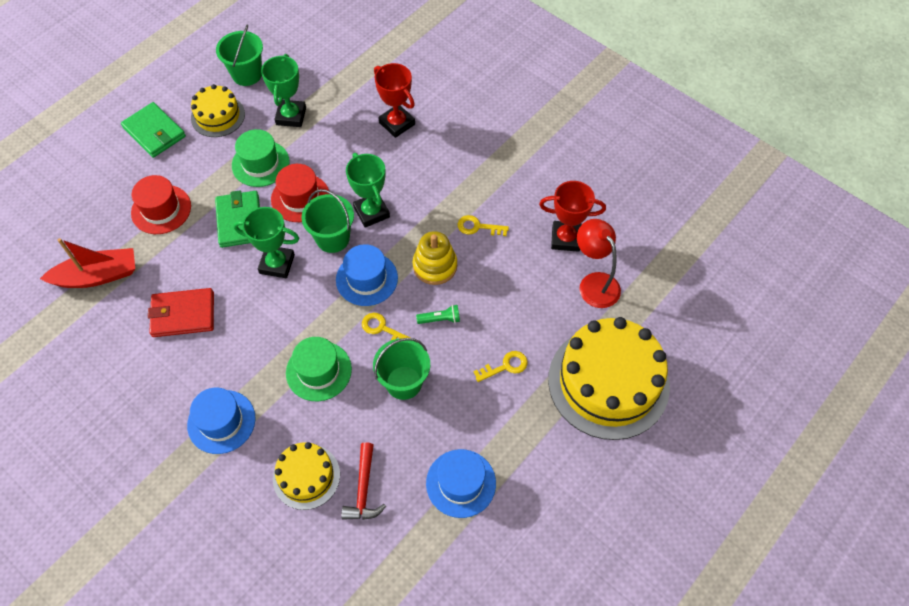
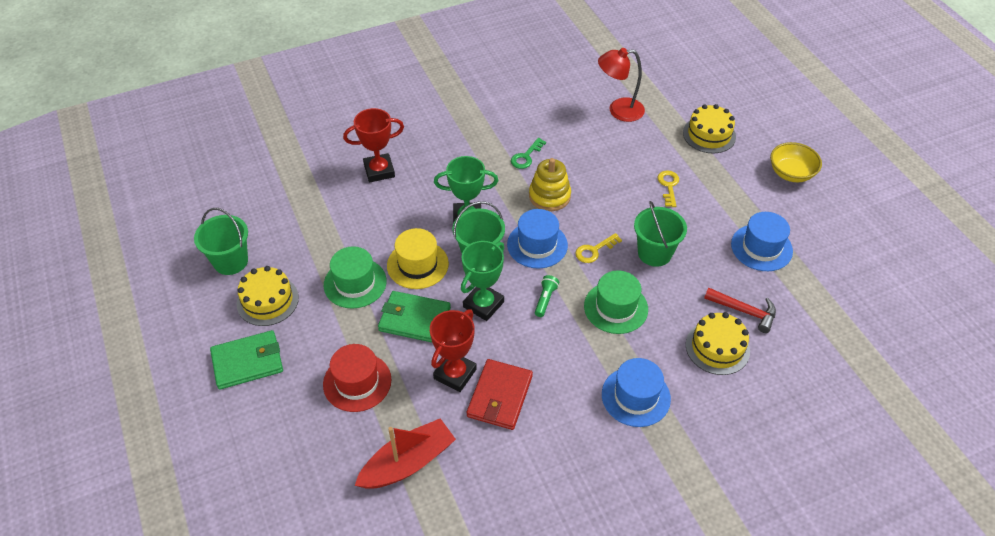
camera: 65 degrees left, 10 degrees down
red boat [40,238,135,288] -> red boat turned 45 degrees clockwise [354,418,456,489]
green trophy [261,54,306,127] -> none
red hat [271,164,329,222] -> yellow hat [387,228,449,289]
green flashlight [416,305,460,324] -> green flashlight moved to [535,275,559,317]
yellow key [458,215,509,236] -> green key [511,138,546,169]
red trophy [539,181,606,252] -> red trophy moved to [430,309,477,392]
yellow cake [548,317,670,440] -> yellow cake [683,104,736,153], size x0.53
none -> yellow bowl [770,142,822,182]

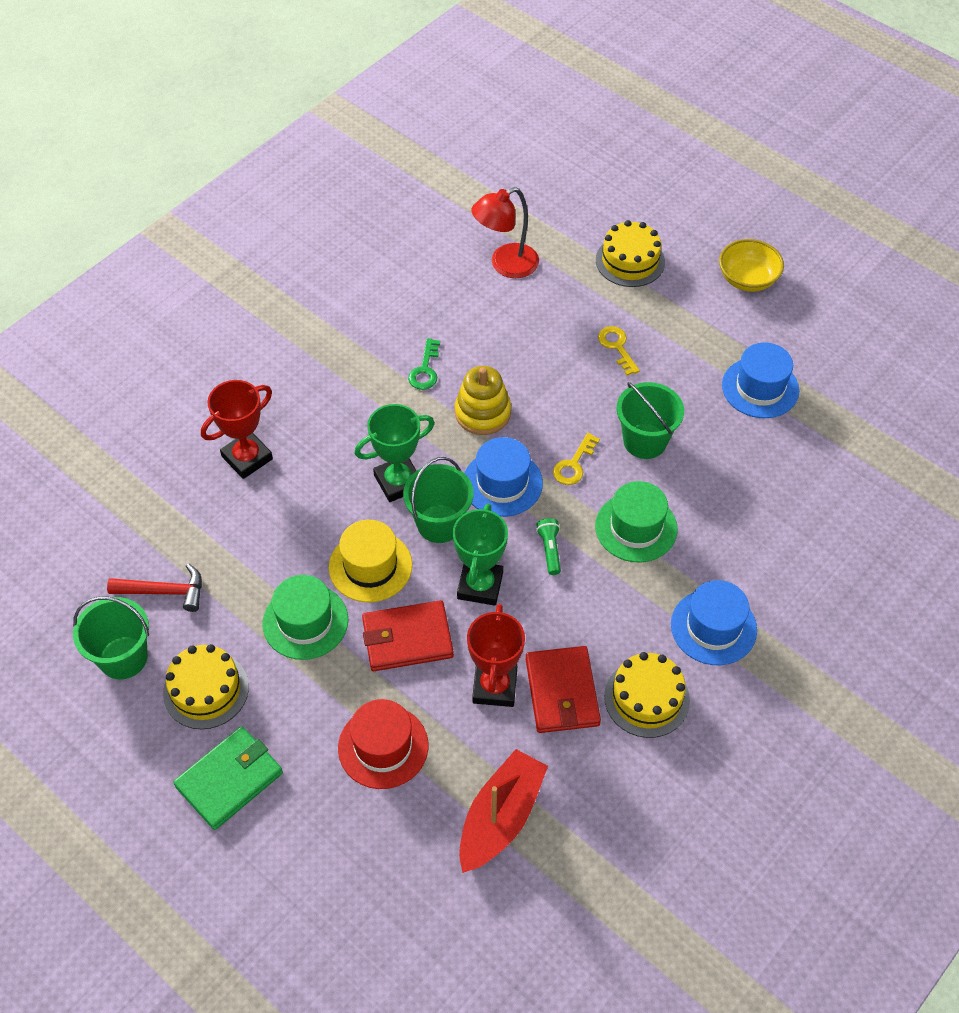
camera: 25 degrees left, 5 degrees up
green wallet [378,291,451,342] -> red wallet [362,600,454,671]
yellow cake [686,312,750,375] -> yellow cake moved to [604,652,690,738]
red hammer [704,288,776,333] -> red hammer moved to [107,563,202,612]

